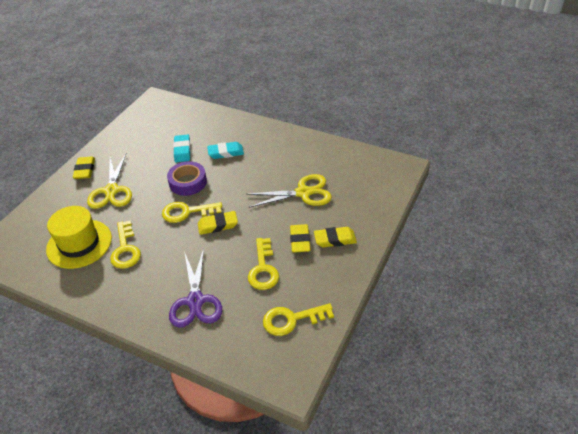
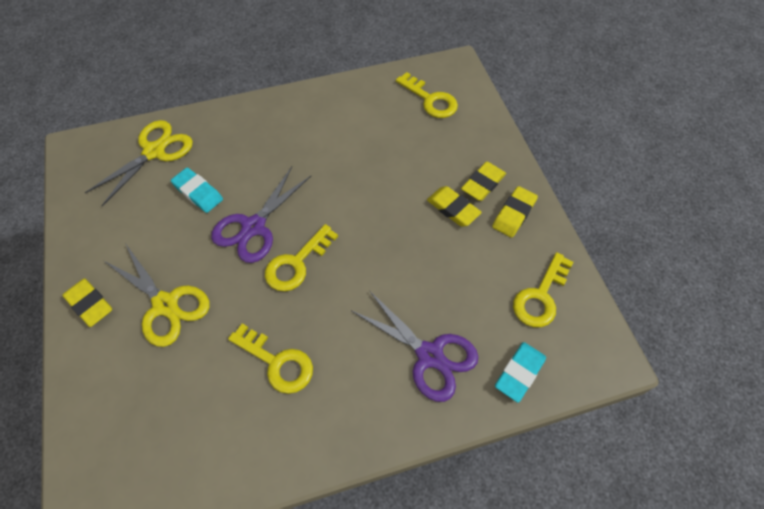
camera: 45 degrees left, 15 degrees up
yellow hat [46,206,112,269] -> none
purple tape [167,161,207,196] -> purple scissors [211,167,311,263]
yellow eraser [198,211,238,235] -> yellow eraser moved to [492,186,538,238]
turquoise eraser [207,142,244,159] -> turquoise eraser moved to [495,342,546,403]
yellow scissors [246,174,332,208] -> yellow scissors moved to [85,120,193,206]
yellow key [248,238,279,290] -> yellow key moved to [396,72,458,118]

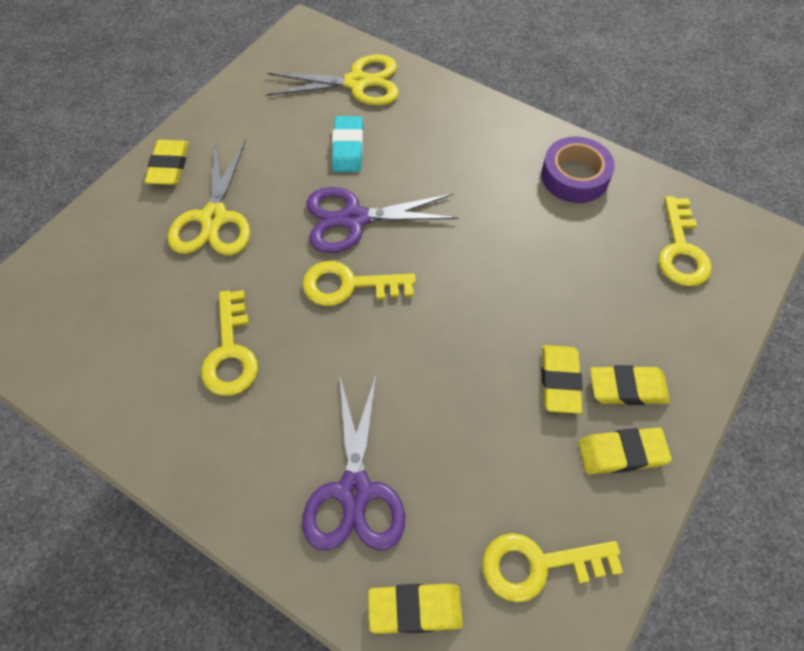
camera: 50 degrees right, 0 degrees up
turquoise eraser [495,342,546,403] -> yellow eraser [368,583,463,634]
none -> purple tape [541,136,615,203]

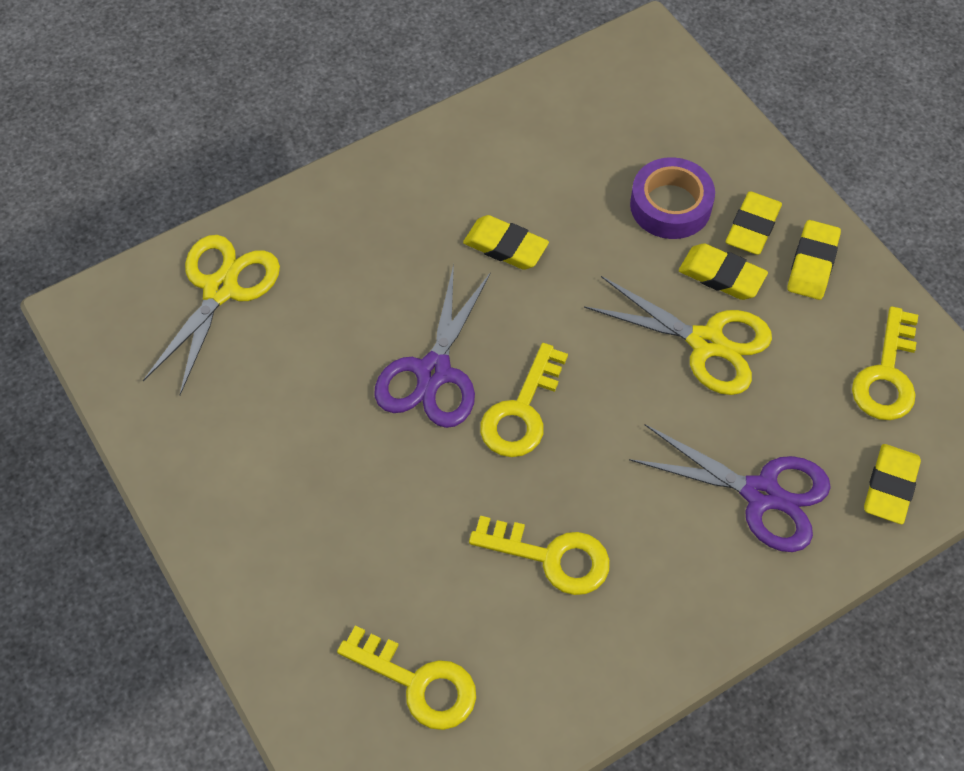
camera: 65 degrees left, 0 degrees up
yellow eraser [144,140,189,185] -> yellow eraser moved to [463,215,549,270]
yellow scissors [167,139,250,256] -> yellow scissors moved to [584,276,772,395]
turquoise eraser [332,116,363,172] -> none
purple tape [541,136,615,203] -> purple tape moved to [630,157,715,239]
yellow key [658,196,712,287] -> yellow key moved to [337,625,476,730]

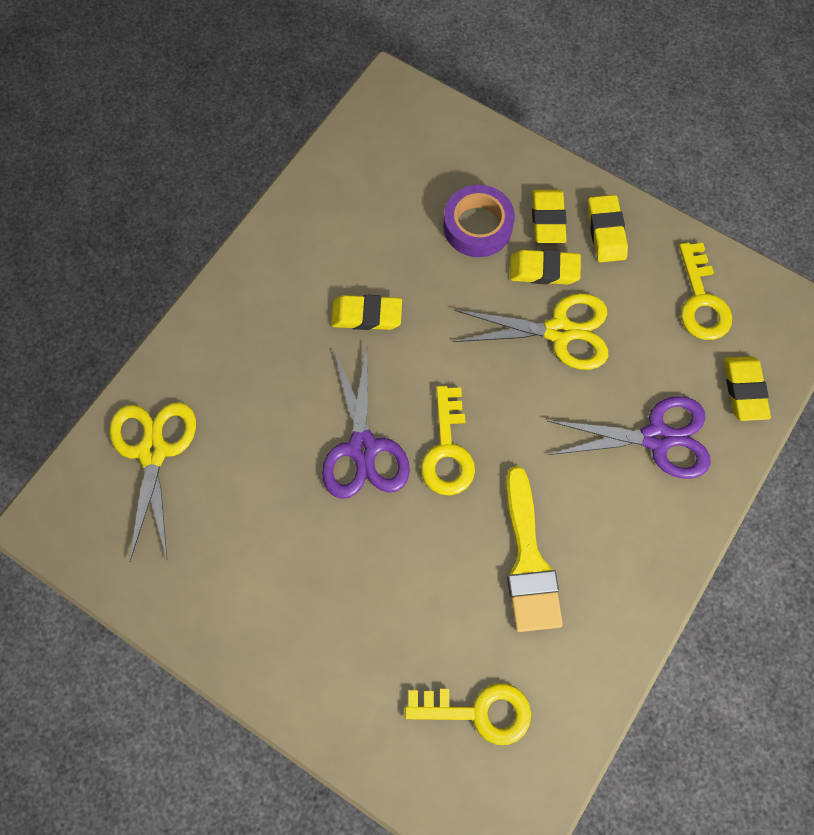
camera: 25 degrees left, 10 degrees up
yellow key [469,516,610,595] -> yellow brush [506,466,563,632]

